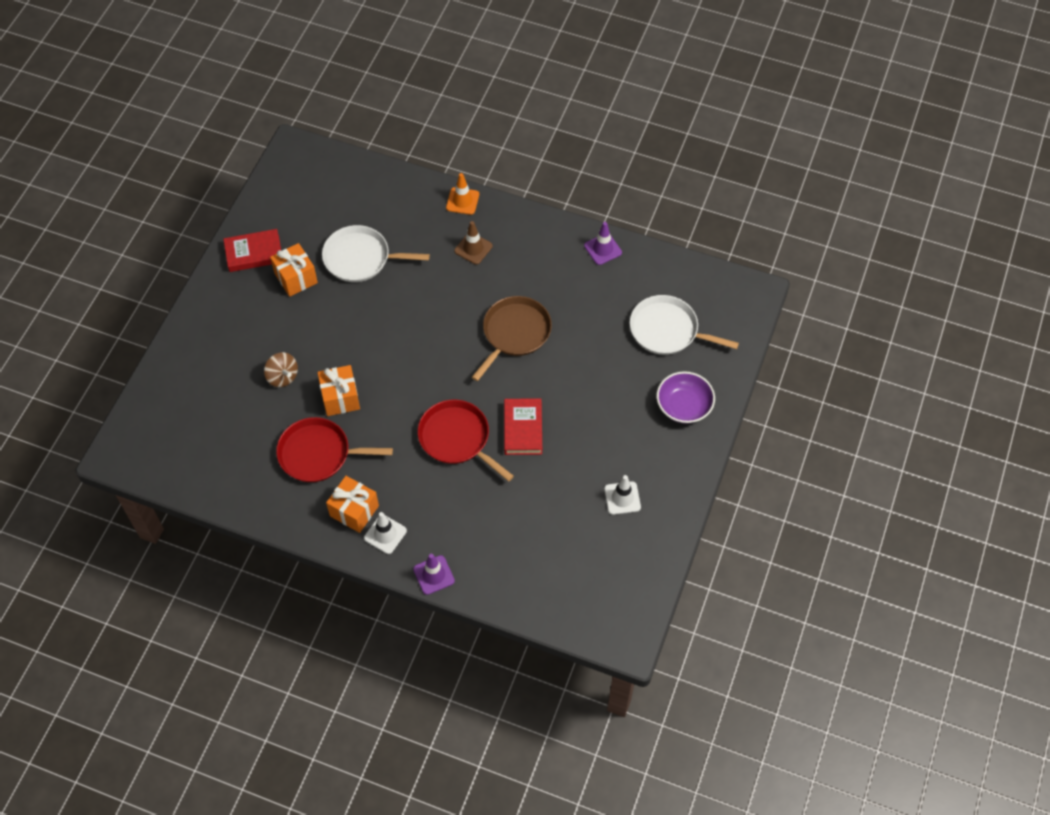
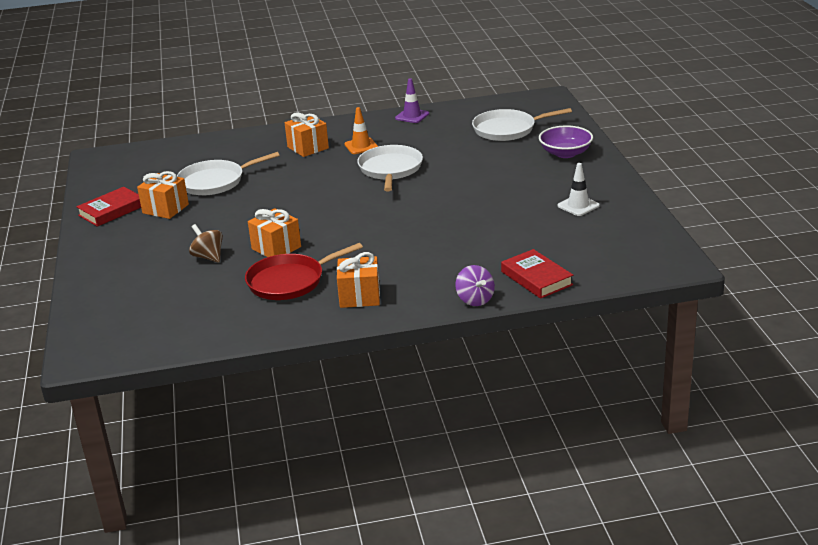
camera: 30 degrees left, 30 degrees down
brown spinning top [264,352,298,387] -> brown spinning top turned 150 degrees counterclockwise [189,224,223,263]
white traffic cone [364,512,407,554] -> none
purple traffic cone [413,554,455,595] -> purple spinning top [455,265,495,306]
red pan [418,400,514,481] -> none
orange traffic cone [446,173,479,215] -> orange traffic cone moved to [344,107,378,154]
brown traffic cone [454,221,493,265] -> orange gift [285,112,329,157]
brown pan [472,296,552,381] -> white pan [357,145,423,192]
red book [504,398,542,455] -> red book moved to [501,249,573,299]

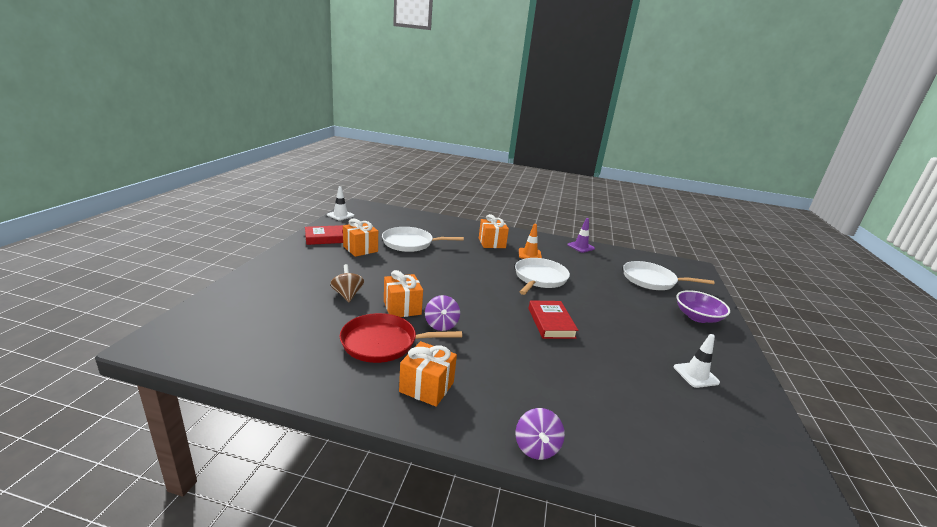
camera: 20 degrees right, 5 degrees down
red book [501,249,573,299] -> red book moved to [528,300,578,339]
none -> white traffic cone [327,186,354,220]
none -> purple spinning top [425,295,460,331]

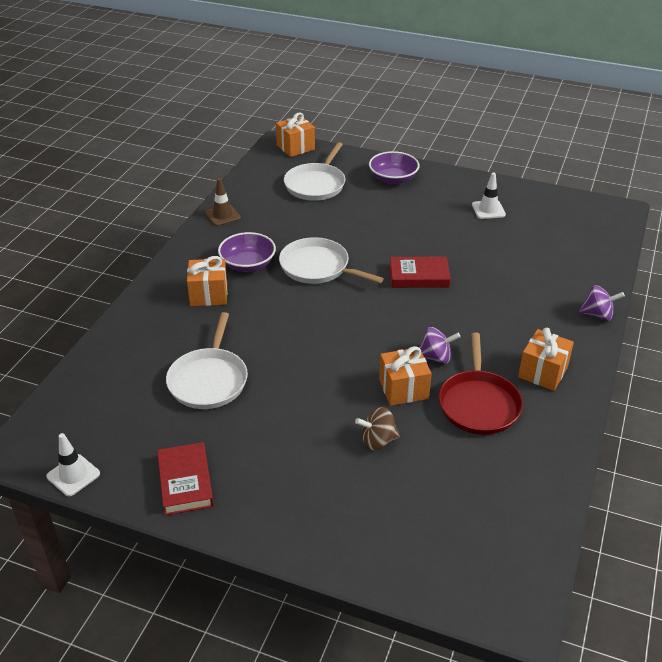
camera: 80 degrees left, 15 degrees up
orange gift [343,219,378,257] -> orange gift moved to [276,112,315,157]
orange traffic cone [519,224,542,259] -> purple bowl [218,232,276,272]
purple traffic cone [567,218,595,253] -> brown traffic cone [205,178,241,226]

